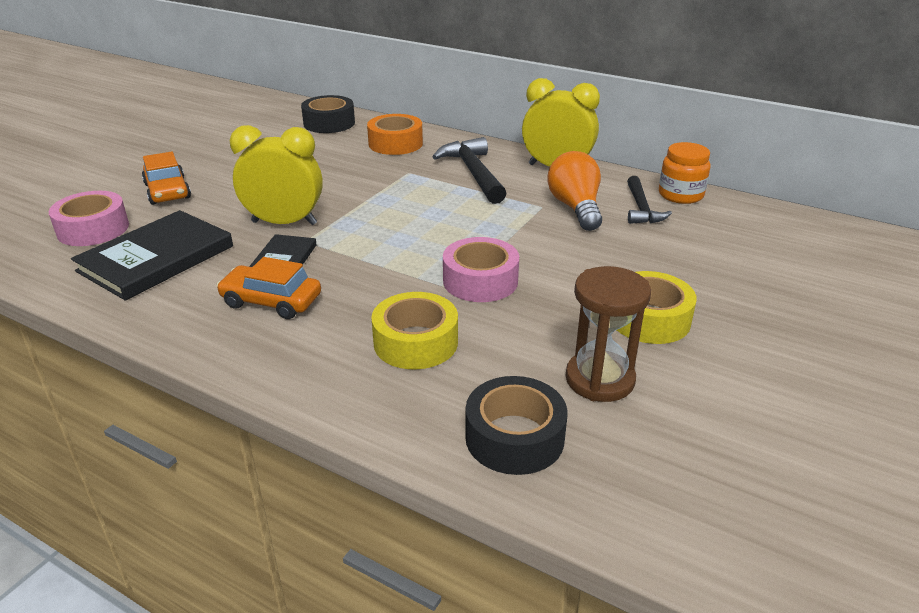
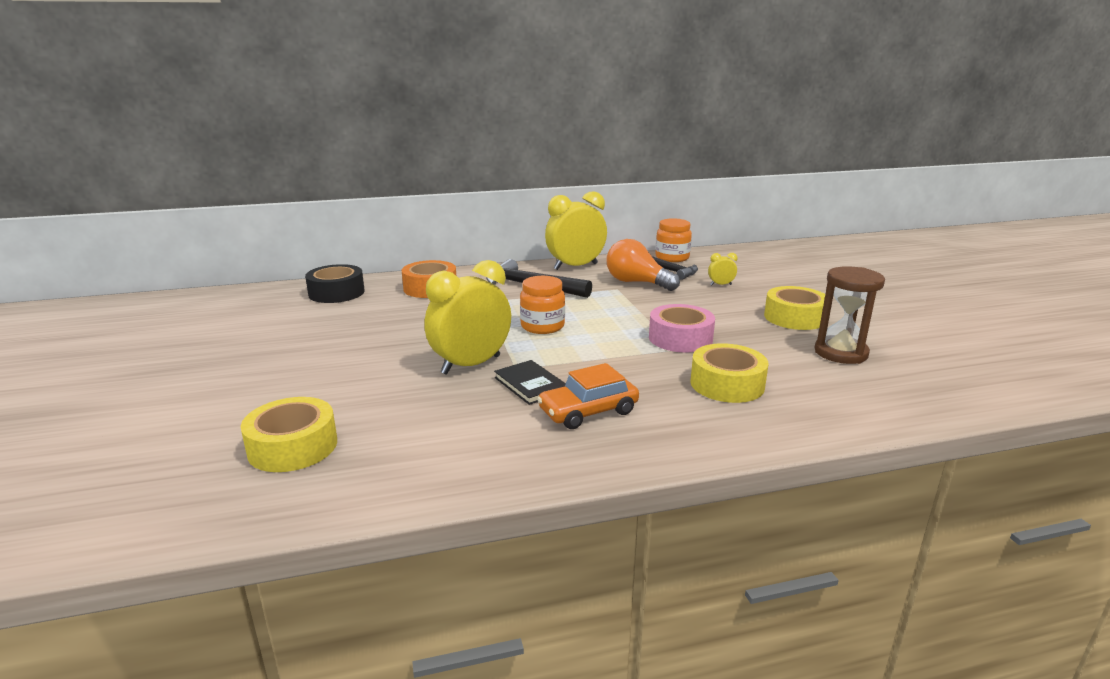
camera: 45 degrees left, 10 degrees down
pink tape [48,191,129,246] -> yellow tape [241,397,337,472]
black book [71,210,233,300] -> none
orange car [142,152,191,205] -> none
black tape [465,376,567,475] -> none
none -> orange jar [520,276,565,334]
none -> yellow clock [708,253,737,285]

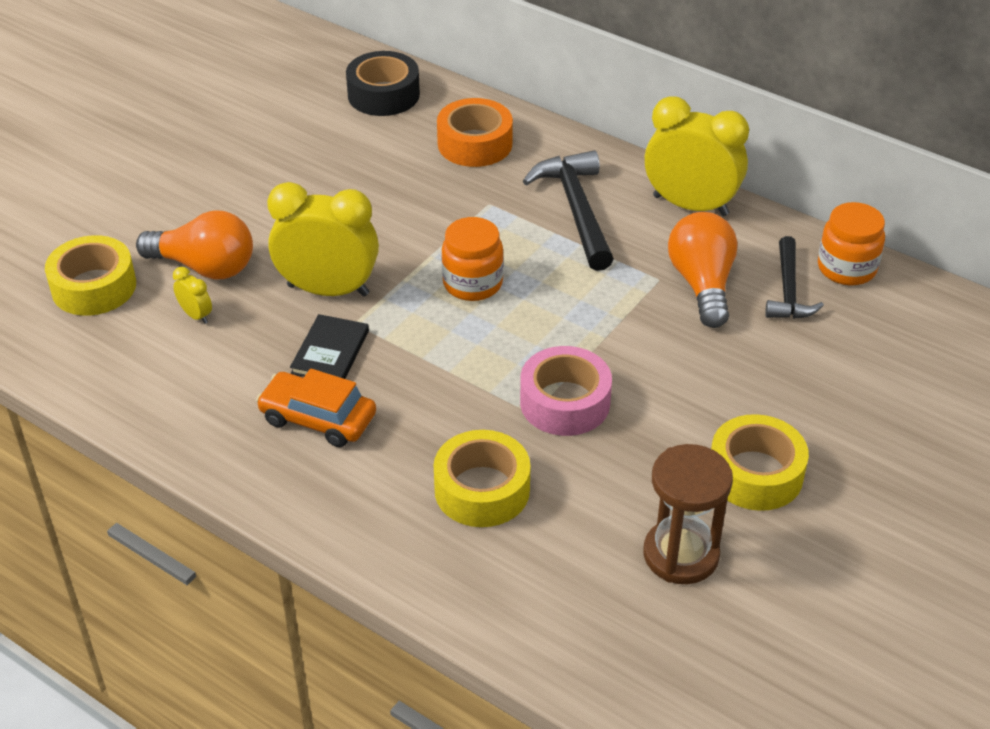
camera: 50 degrees right, 20 degrees up
yellow clock [708,253,737,285] -> yellow clock moved to [173,267,212,324]
none -> orange light bulb [136,210,253,280]

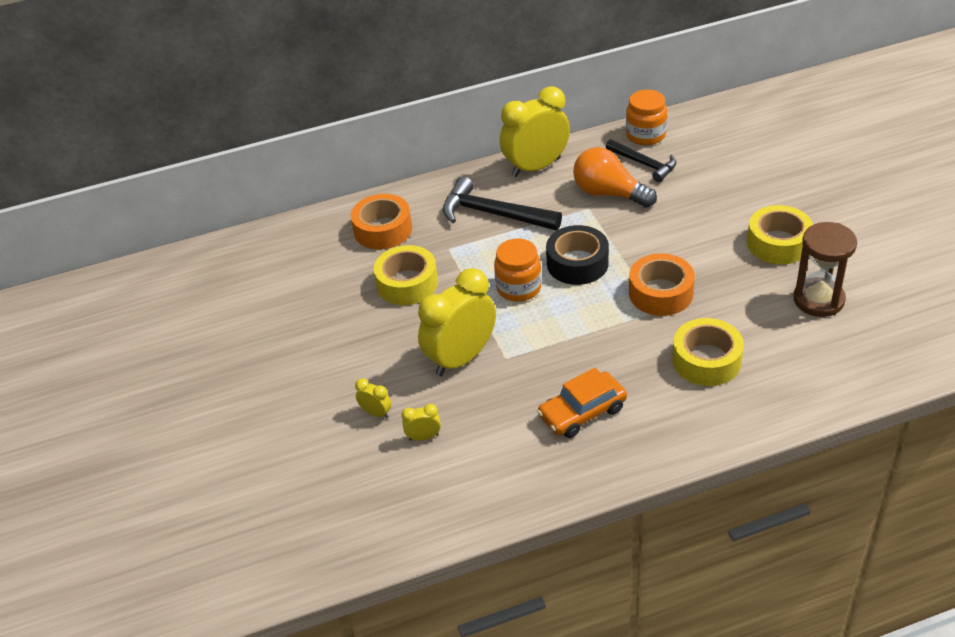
camera: 50 degrees left, 0 degrees up
yellow tape [45,235,136,316] -> yellow tape moved to [374,245,438,305]
orange light bulb [136,210,253,280] -> yellow clock [355,378,392,419]
black book [290,314,369,379] -> none
black tape [346,51,420,116] -> black tape moved to [546,225,609,285]
pink tape [520,346,612,436] -> orange tape [629,253,695,316]

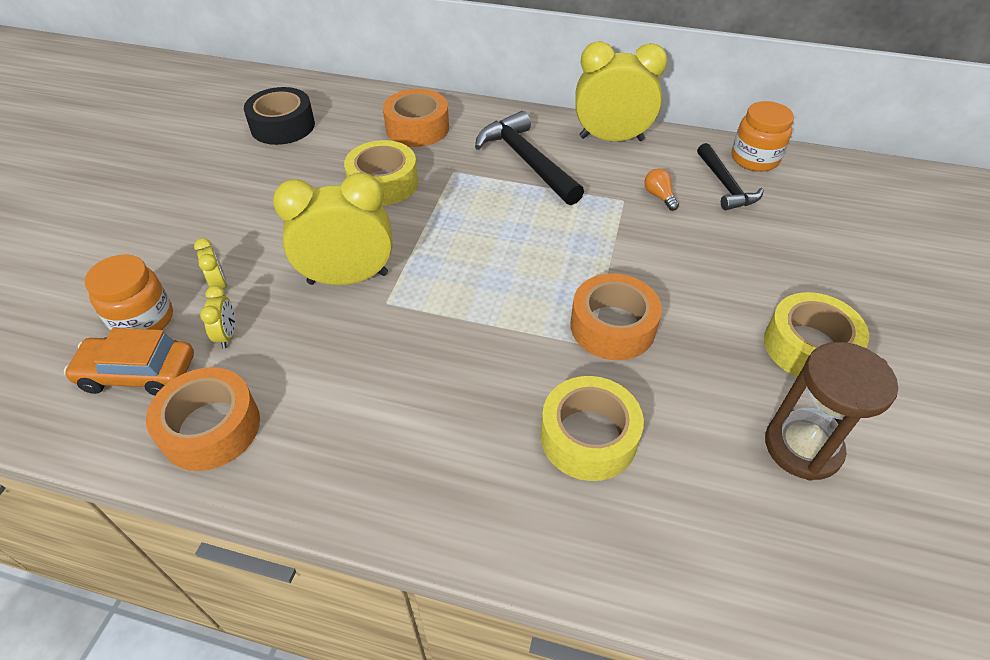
camera: 30 degrees right, 5 degrees up
yellow clock [402,404,441,441] -> yellow clock turned 60 degrees clockwise [200,286,235,349]
orange jar [494,238,542,301] -> orange jar moved to [85,254,173,331]
orange car [537,368,627,438] -> orange car moved to [64,328,194,396]
black tape [546,225,609,285] -> black tape moved to [244,87,315,145]
orange light bulb [573,147,657,208] -> orange light bulb [644,168,679,211], size x0.45
none -> orange tape [146,367,260,471]

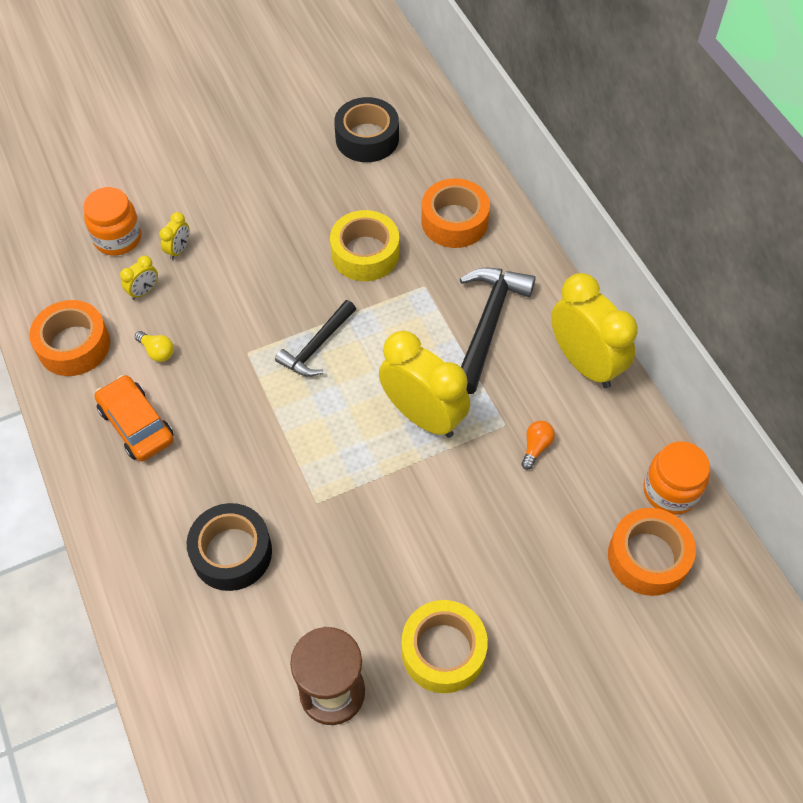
camera: 50 degrees right, 10 degrees up
orange car [64,328,194,396] -> orange car moved to [94,375,174,461]
yellow clock [273,172,393,285] -> yellow clock moved to [379,331,470,438]
yellow tape [540,376,644,481] -> black tape [187,503,272,591]
orange tape [570,273,662,360] -> orange tape moved to [608,508,696,596]
black hammer [697,143,764,210] -> black hammer moved to [275,300,356,377]
none -> yellow light bulb [135,331,174,362]

